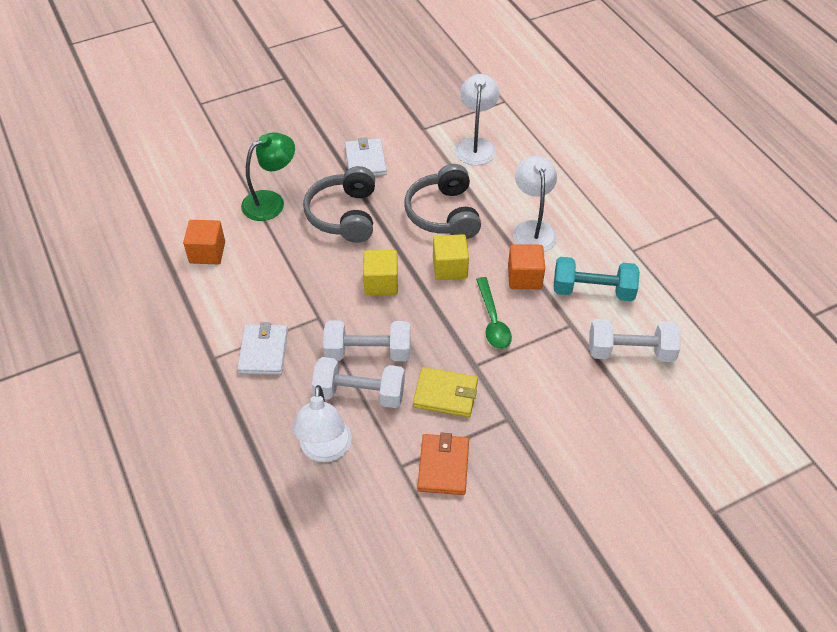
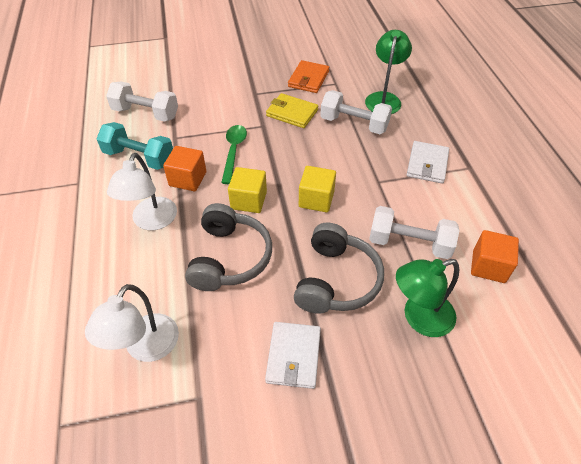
camera: 165 degrees left, 0 degrees up
white lamp [292,385,352,462] -> green lamp [365,30,412,114]
white dumbbell [323,320,410,361] -> white dumbbell moved to [369,206,460,259]

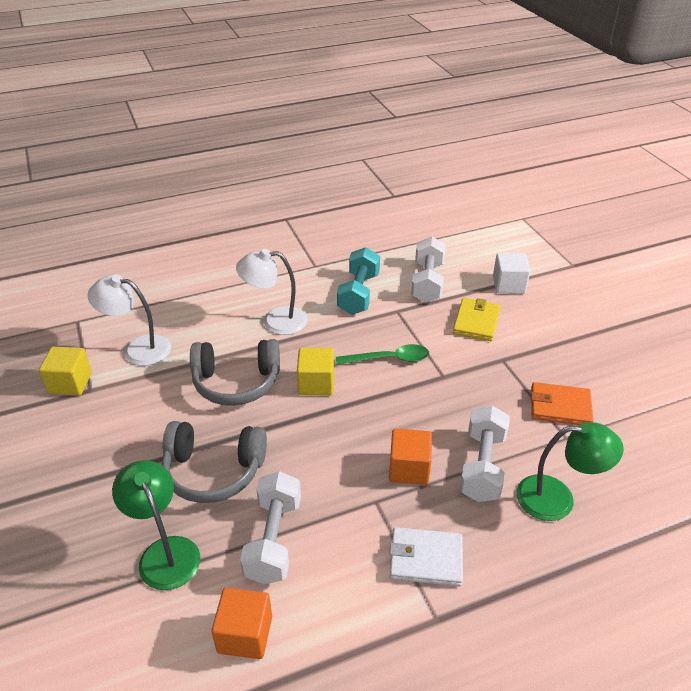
camera: 80 degrees right, 10 degrees down
orange cube [163,146,206,191] -> orange cube moved to [389,429,432,485]
white wallet [265,322,321,389] -> none
yellow wallet [266,93,318,128] -> yellow wallet moved to [453,298,500,341]
yellow cube [299,166,336,213] -> yellow cube moved to [39,347,92,395]
none -> white cube [493,253,531,294]

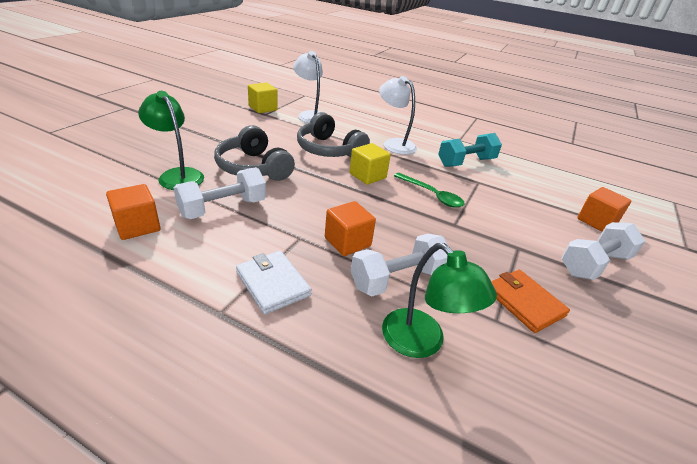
camera: 45 degrees right, 5 degrees down
green lamp [112,460,200,590] -> green lamp turned 60 degrees counterclockwise [138,91,204,190]
white dumbbell [411,237,446,303] -> white dumbbell moved to [561,222,645,280]
yellow wallet [453,298,500,341] -> none
white cube [493,253,531,294] -> orange cube [577,187,631,232]

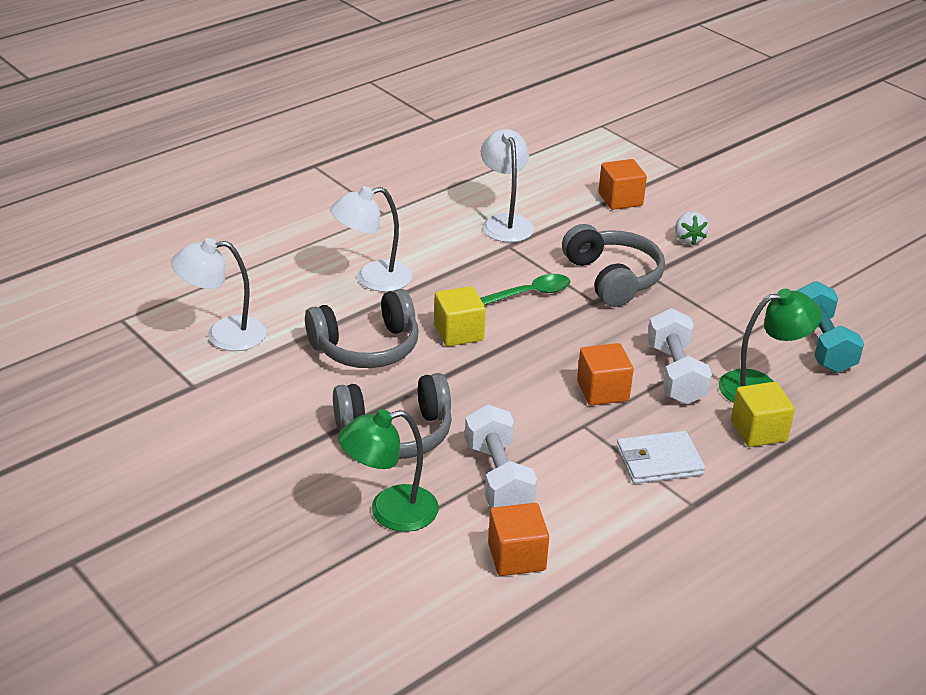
camera: 65 degrees left, 0 degrees up
yellow cube [248,82,278,113] -> yellow cube moved to [731,382,795,447]
turquoise dumbbell [438,133,502,167] -> turquoise dumbbell moved to [796,281,864,373]
orange wallet [491,270,570,333] -> none
white dumbbell [561,222,645,280] -> white strawberry [675,211,709,245]
none -> white lamp [481,129,534,242]
none -> grey headphones [562,224,665,307]

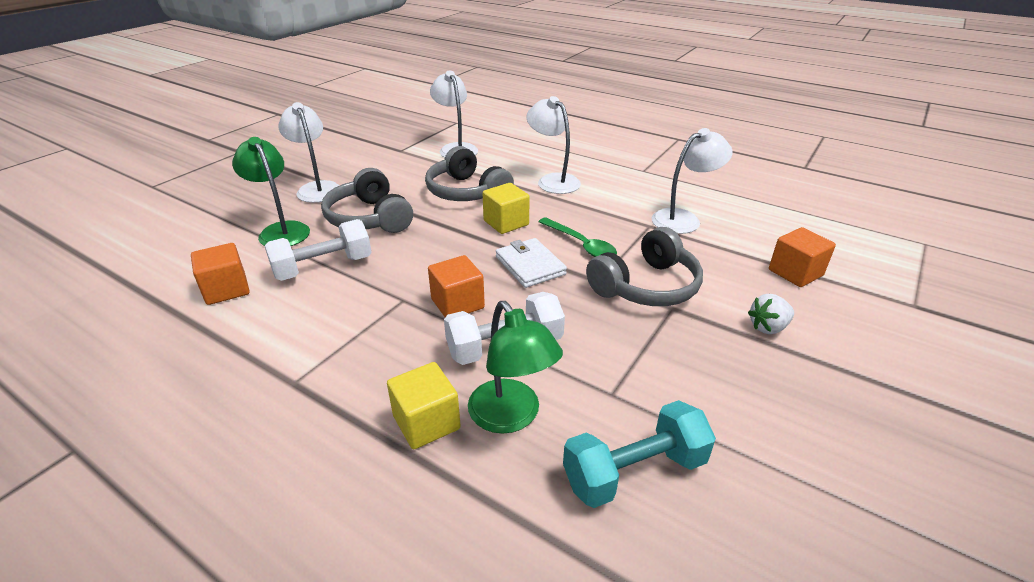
camera: 75 degrees right, 0 degrees up
white wallet [616,431,705,484] -> white wallet moved to [496,238,567,288]
none -> white lamp [278,102,340,203]

